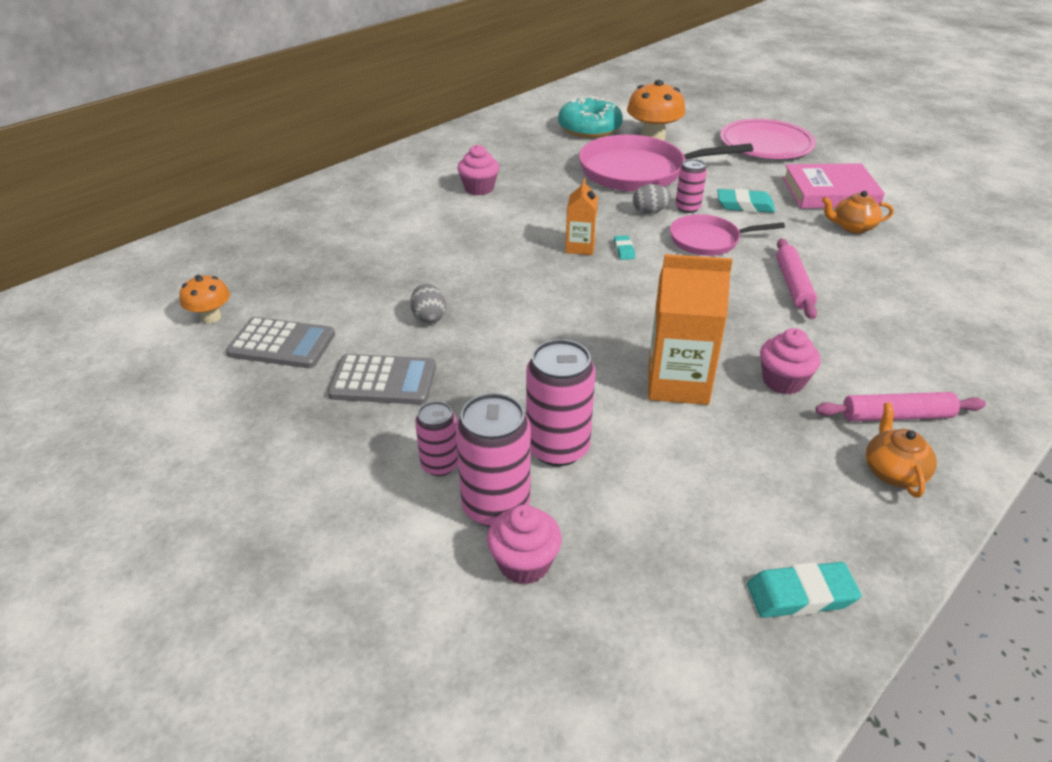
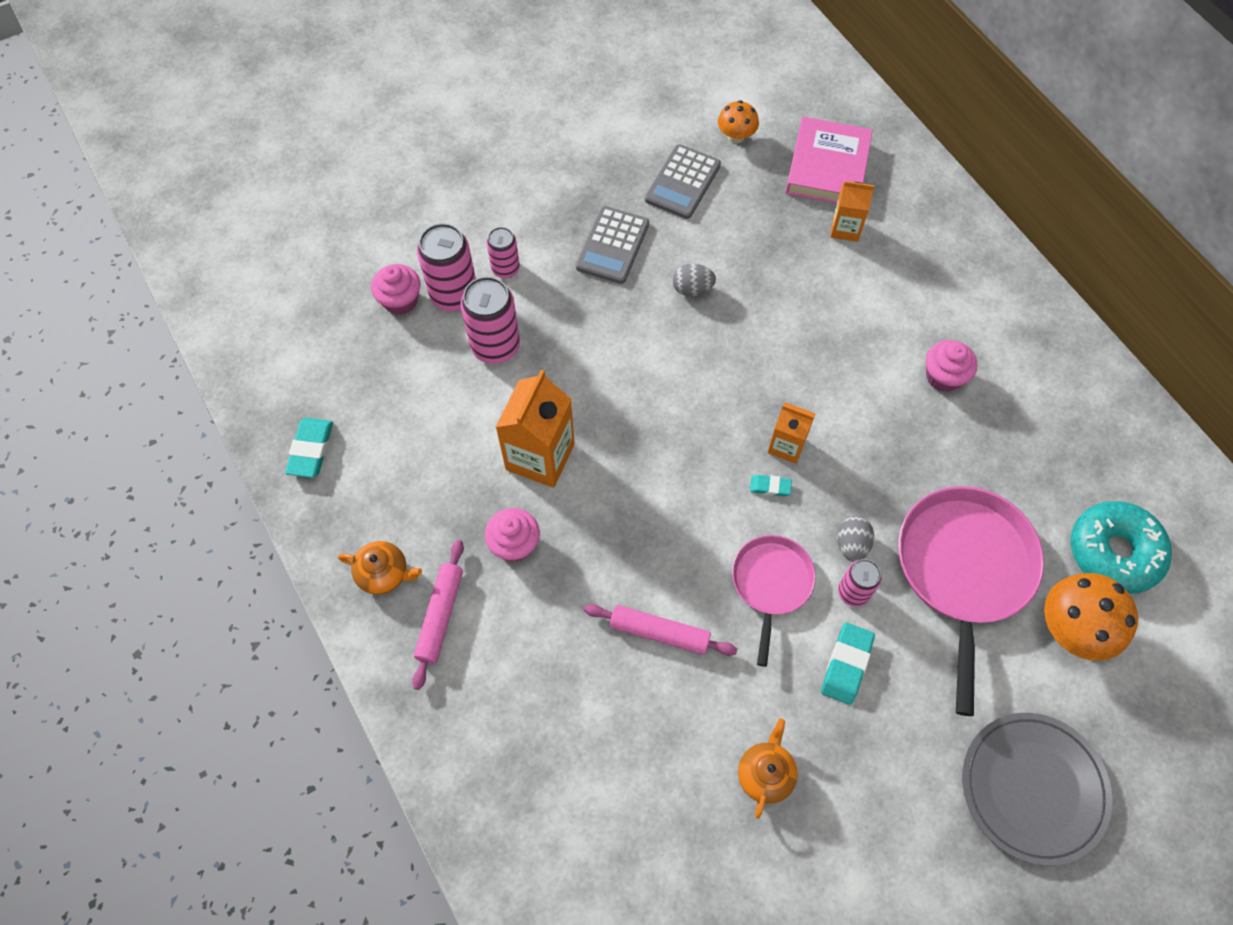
camera: 105 degrees right, 25 degrees up
pink plate [720,119,816,159] -> grey plate [962,713,1112,866]
pink book [782,163,885,209] -> pink book moved to [786,117,873,203]
none -> orange carton [830,181,875,242]

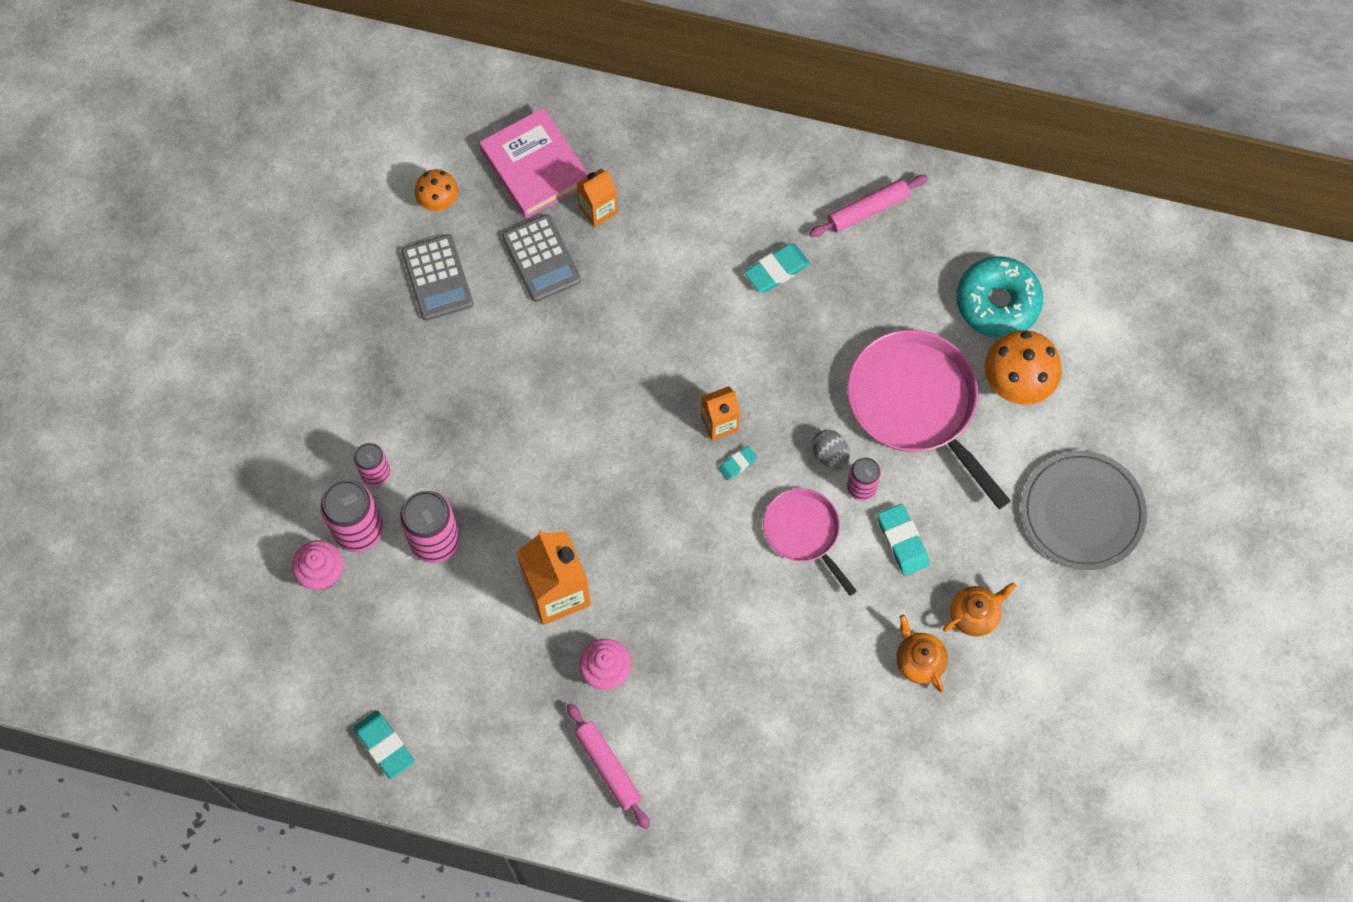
camera: 45 degrees left, 5 degrees up
orange teapot [338,541,422,595] -> orange teapot moved to [943,582,1016,637]
grey calculator [576,206,649,284] -> grey calculator moved to [502,214,581,302]
pink rolling pin [584,604,737,656] -> pink rolling pin moved to [809,175,928,237]
grey egg [673,264,716,296] -> none
pink cupcake [926,340,977,392] -> turquoise eraser [744,244,810,293]

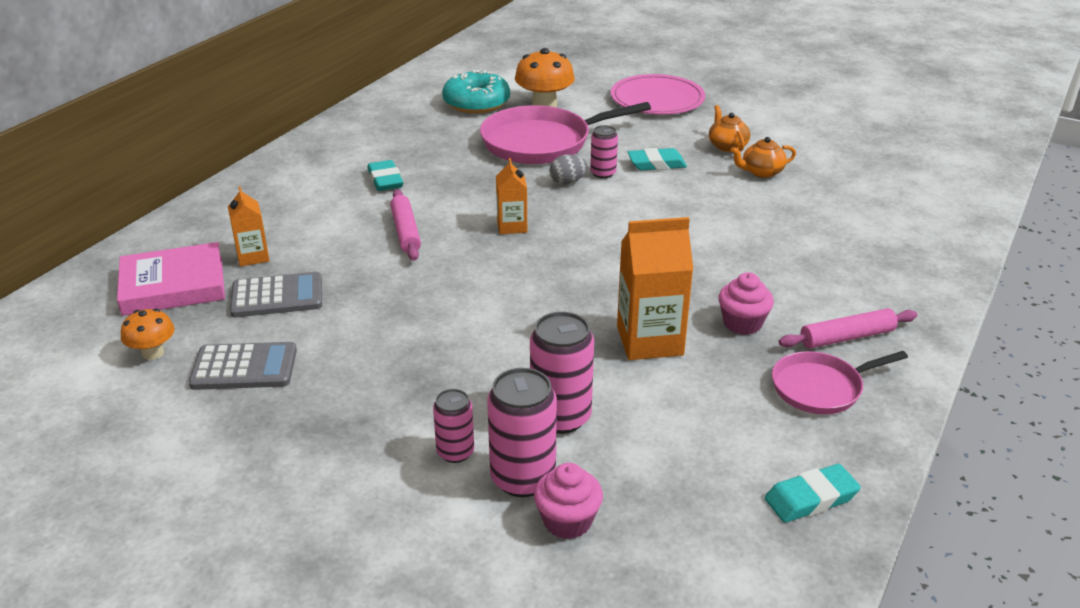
camera: 75 degrees left, 35 degrees down
turquoise eraser [718,446,758,480] -> none
pink pan [763,488,857,596] -> pink pan moved to [772,351,908,414]
pink rolling pin [809,175,928,237] -> pink rolling pin moved to [390,190,421,261]
grey plate [1021,451,1147,570] -> pink plate [611,74,705,114]

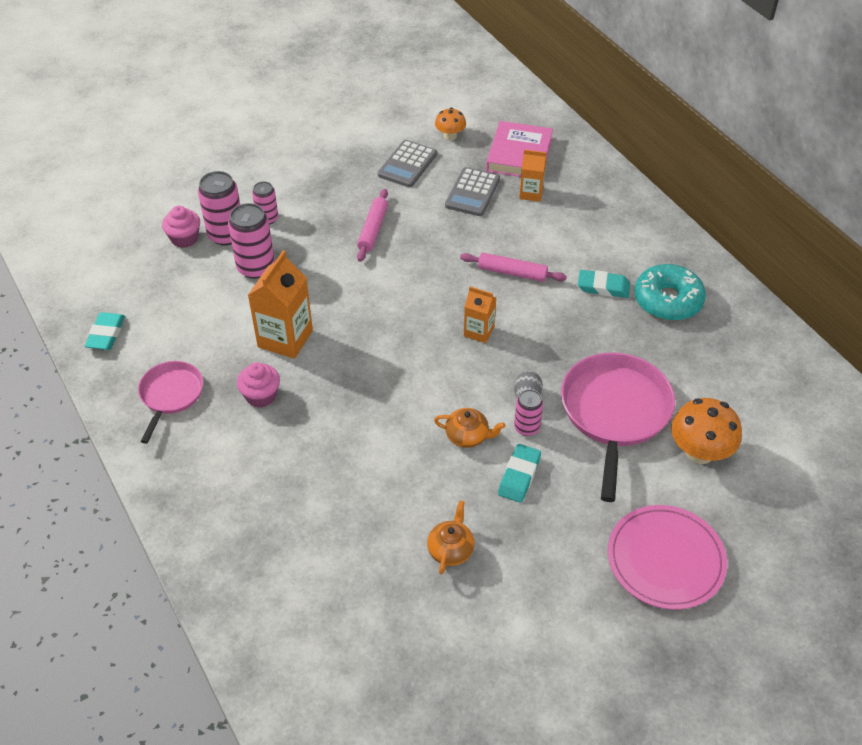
camera: 120 degrees right, 15 degrees up
turquoise donut [442,70,510,114] -> turquoise donut moved to [634,264,706,321]
orange teapot [709,105,750,152] -> orange teapot moved to [434,408,506,448]
pink rolling pin [779,308,917,348] -> pink rolling pin moved to [357,189,388,262]

